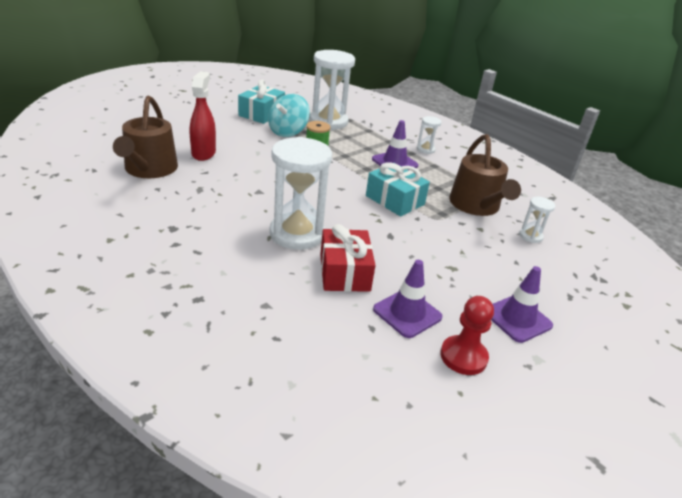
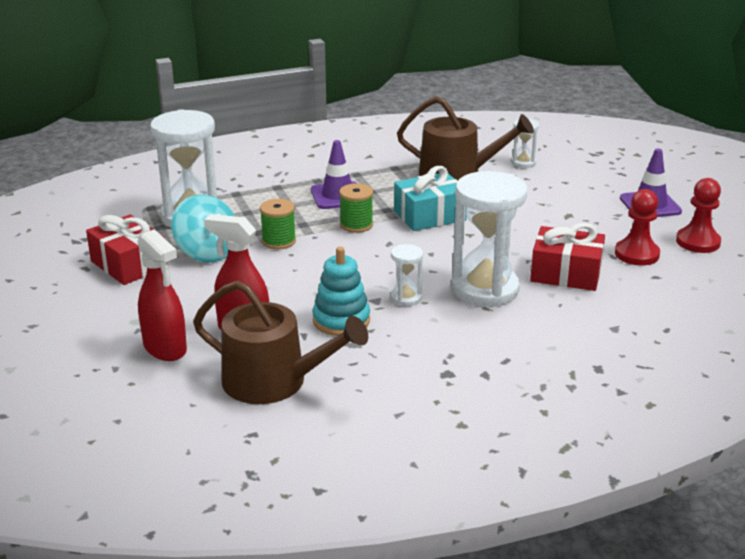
camera: 65 degrees left, 5 degrees down
turquoise gift [238,80,285,124] -> red gift [86,215,164,285]
purple traffic cone [373,260,442,338] -> red pawn [615,189,660,266]
white hourglass [417,116,441,154] -> white hourglass moved to [390,244,423,306]
none -> red spray bottle [137,229,187,361]
none -> turquoise stacking toy [312,247,370,336]
none -> green spool [339,183,373,233]

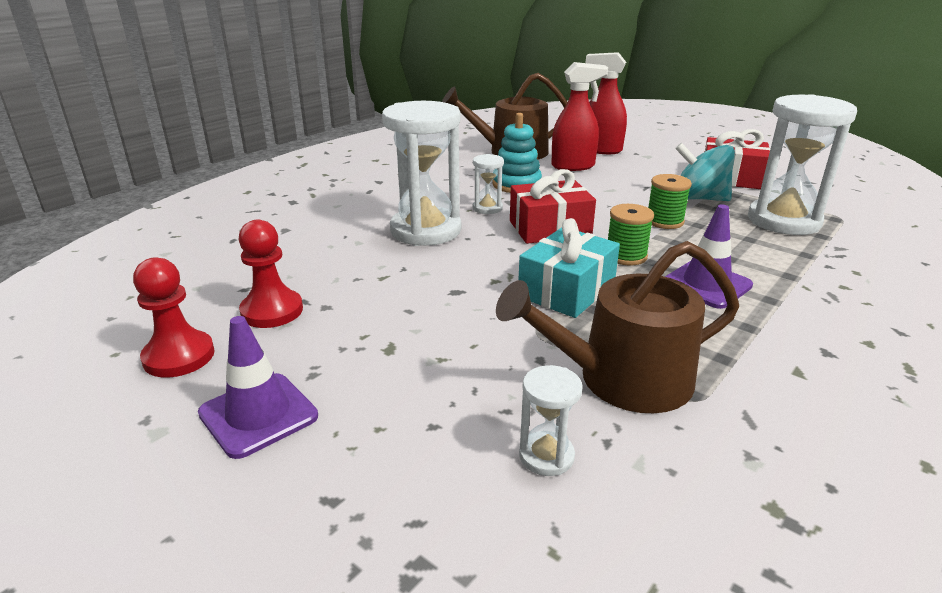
camera: 150 degrees right, 0 degrees up
red gift [530,223,605,291] -> red gift moved to [510,169,596,244]

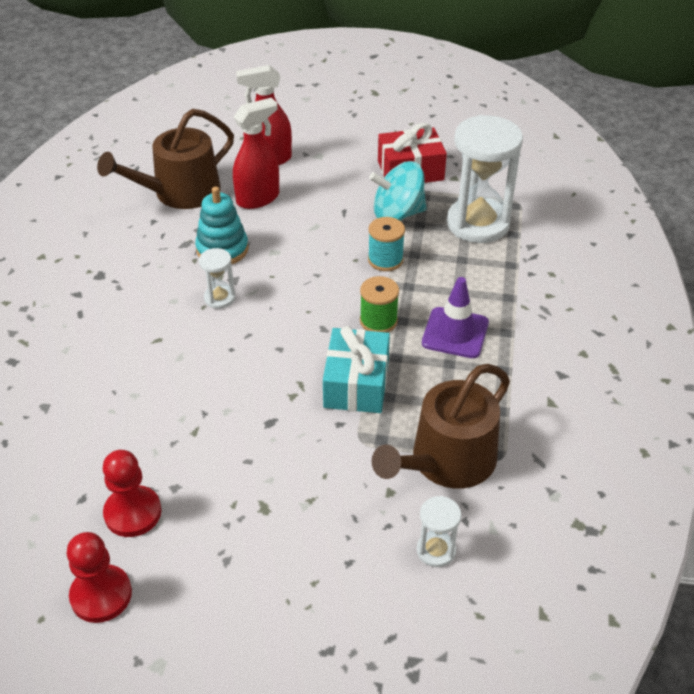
camera: 30 degrees left, 15 degrees up
purple traffic cone [198,316,318,459] -> none
white hourglass [382,101,461,246] -> none
red gift [510,169,596,244] -> none
green spool [648,174,692,229] -> turquoise spool [368,217,405,271]

